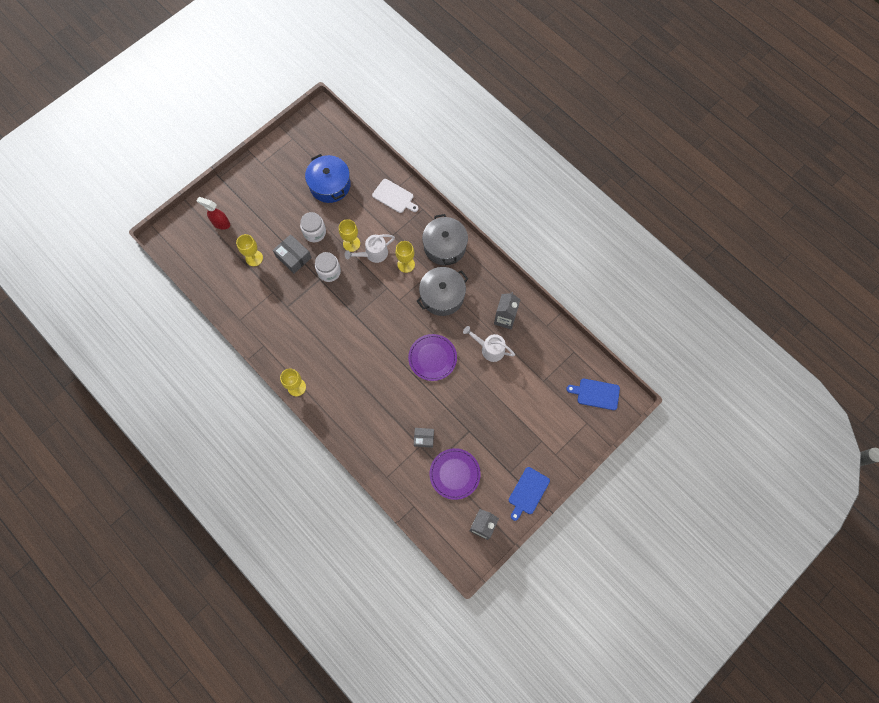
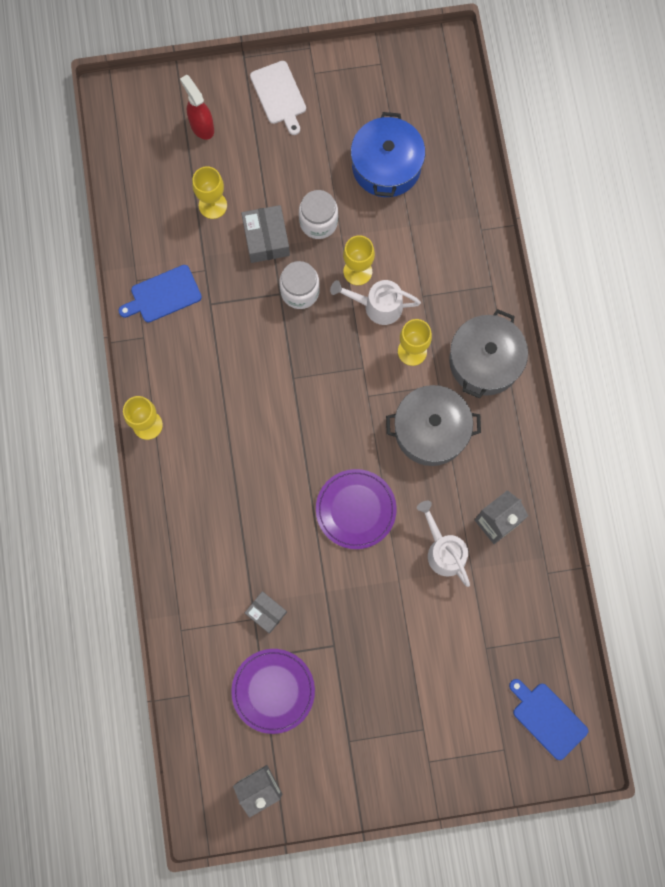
camera: 35 degrees right, 5 degrees up
white cutting board [372,179,418,213] -> white cutting board moved to [250,61,306,135]
blue cutting board [509,467,550,521] -> blue cutting board moved to [118,265,202,323]

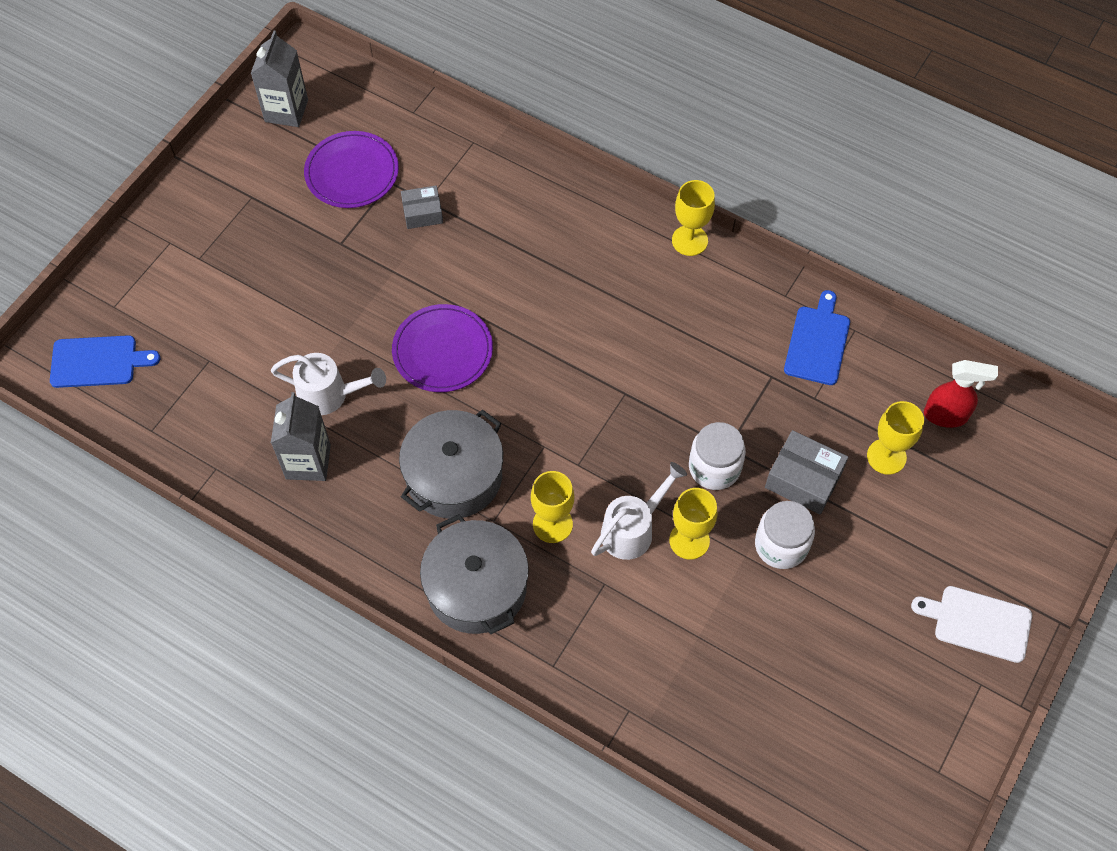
camera: 130 degrees right, 15 degrees down
red spray bottle [180,75,214,140] -> red spray bottle moved to [924,360,998,428]
blue pot [351,112,425,197] -> none

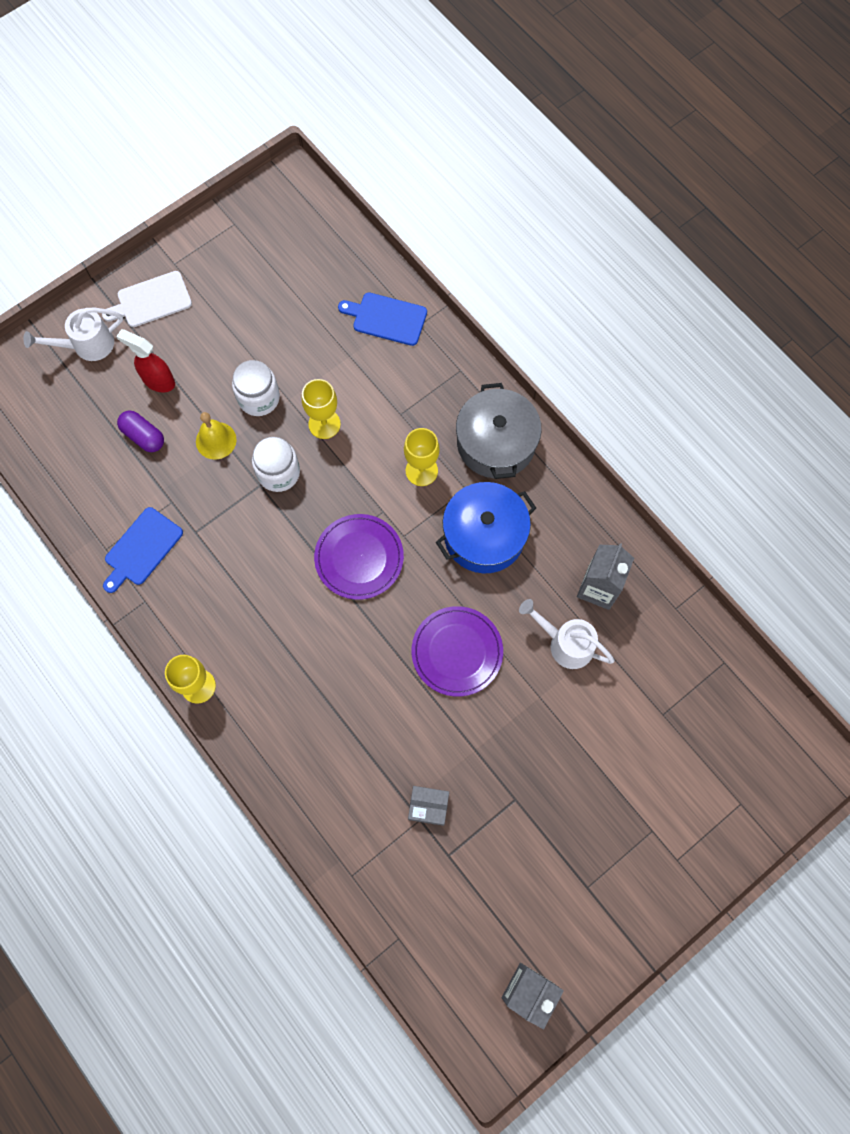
camera: 160 degrees left, 10 degrees up
blue cutting board [50,335,161,388] -> blue cutting board moved to [338,292,427,346]
purple plate [304,131,399,208] -> purple plate moved to [314,514,404,600]
grey pot [399,410,503,519] -> blue pot [436,482,536,573]
white watering can [591,462,687,560] -> white watering can moved to [23,308,123,361]
grey box [765,430,848,514] -> yellow bell [196,412,237,460]
yellow goblet [867,401,924,475] -> purple capsule [117,410,164,452]
white cutting board [911,586,1032,663] -> white cutting board turned 120 degrees clockwise [102,271,192,327]
red spray bottle [924,360,998,428] -> red spray bottle moved to [116,329,175,393]

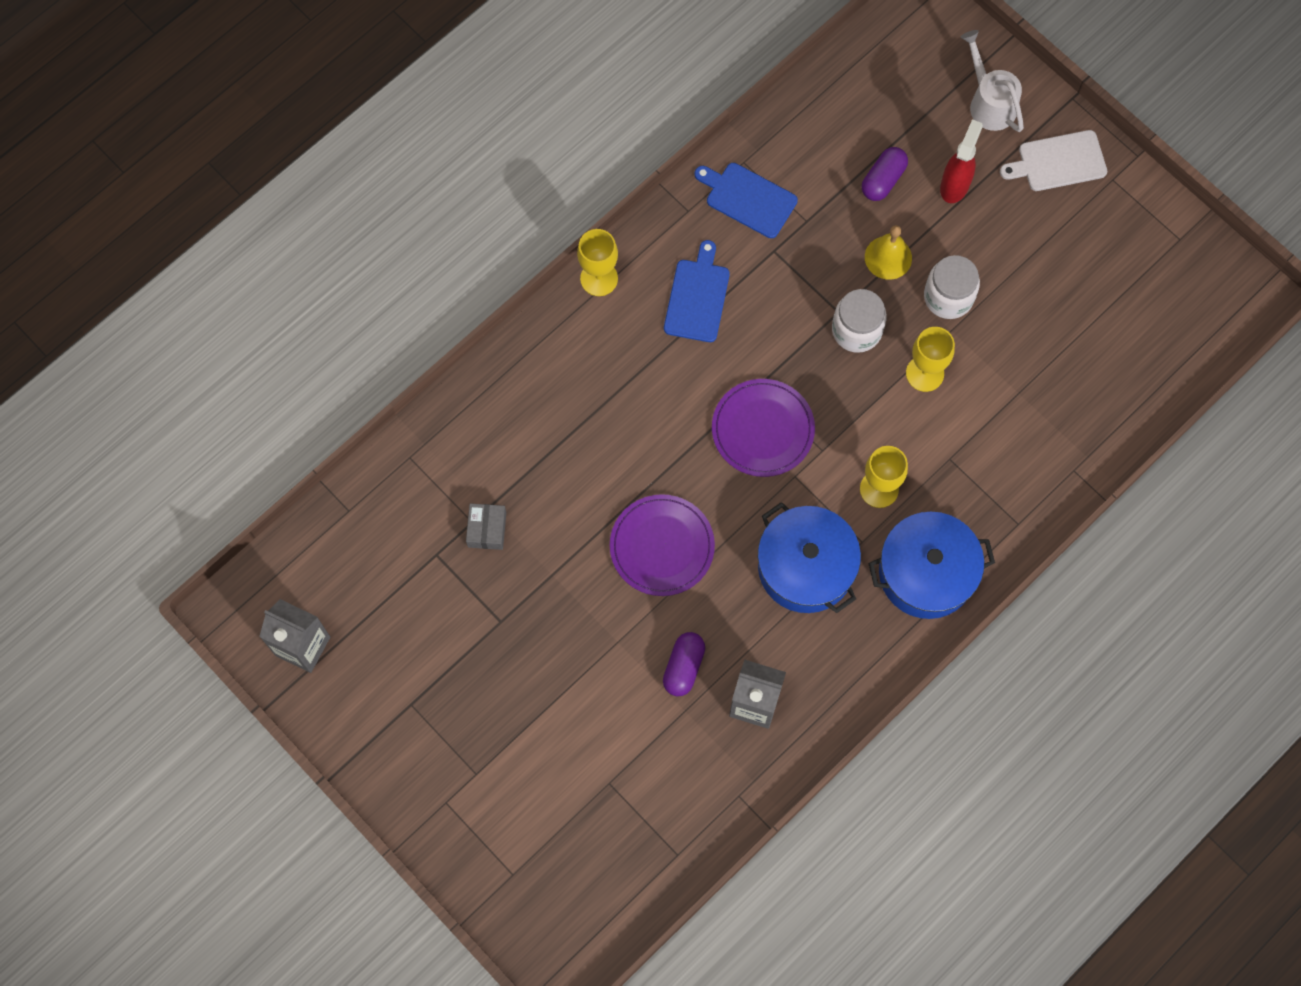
camera: 85 degrees right, 0 degrees up
white cutting board [102,271,192,327] -> white cutting board turned 75 degrees counterclockwise [1000,130,1107,191]
blue cutting board [338,292,427,346] -> blue cutting board moved to [664,240,730,342]
grey pot [456,383,542,479] -> blue pot [868,512,995,619]
white watering can [519,599,615,669] -> purple capsule [663,632,705,696]

